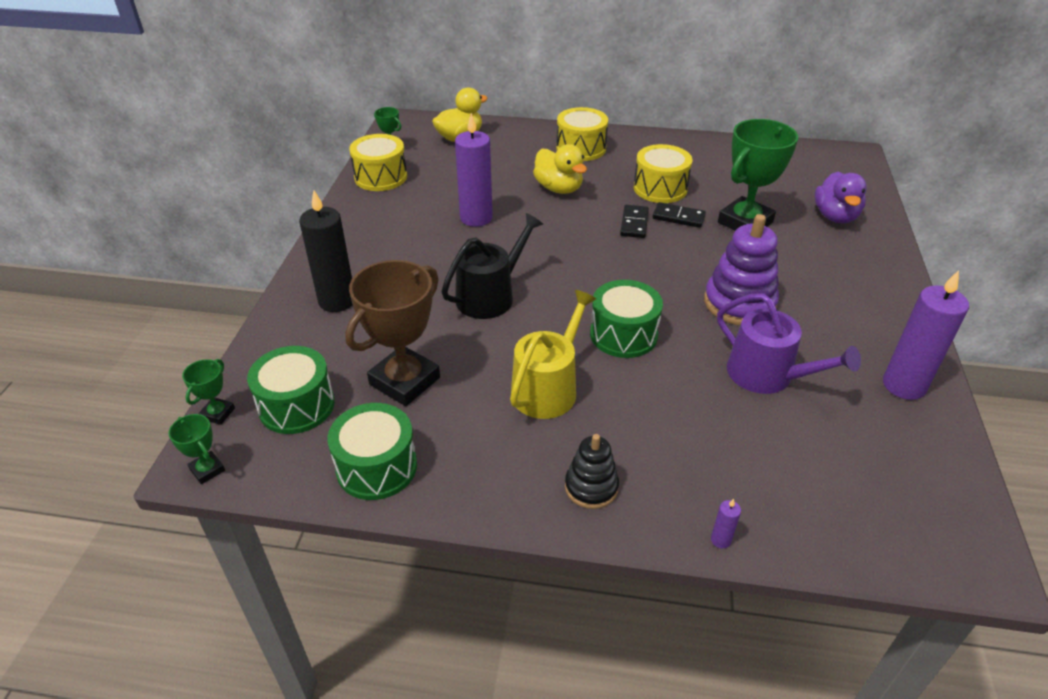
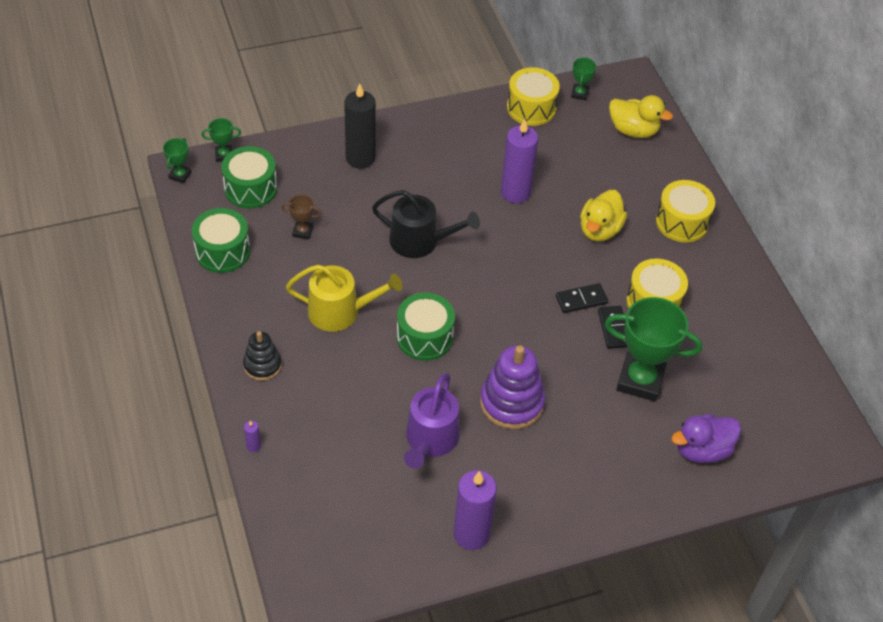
camera: 60 degrees right, 10 degrees up
brown trophy [345,260,440,406] -> brown trophy [281,194,322,239], size x0.46

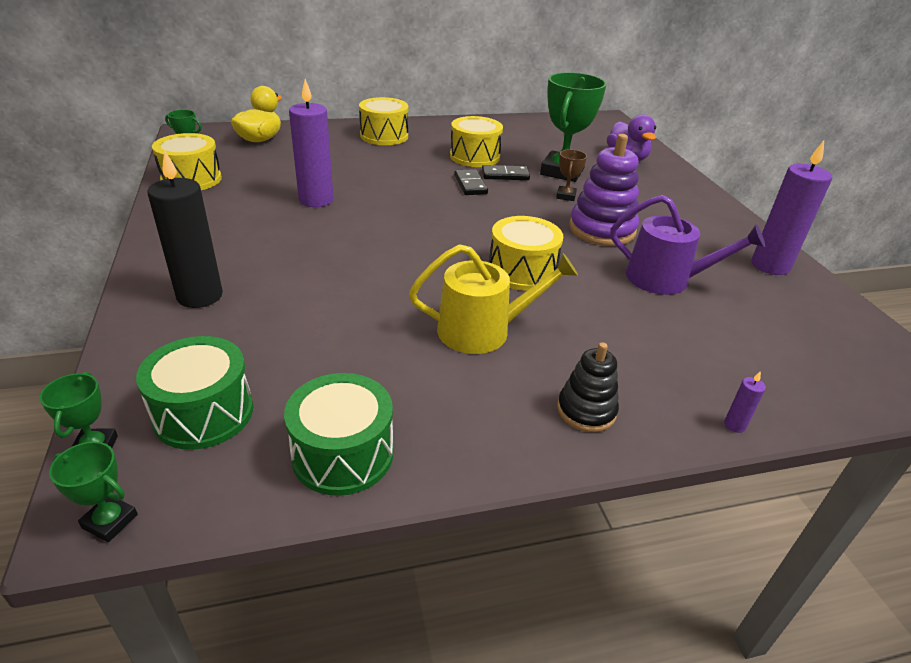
camera: 85 degrees left, 15 degrees down
brown trophy [281,194,322,239] -> brown trophy moved to [556,149,587,201]
yellow watering can [286,265,402,332] -> yellow watering can turned 75 degrees clockwise [409,244,578,354]
black watering can [372,190,480,258] -> none
green drum [397,293,455,361] -> yellow drum [489,216,563,291]
yellow duck [580,190,627,241] -> none

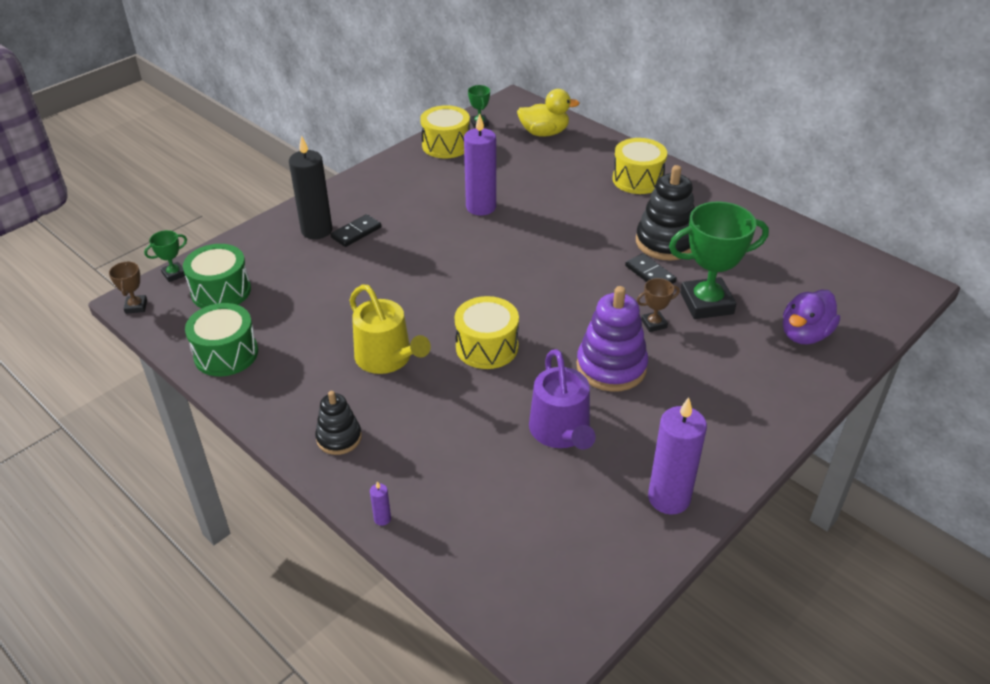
camera: 60 degrees right, 5 degrees up
green trophy [49,441,138,542] -> brown trophy [109,261,147,314]
yellow drum [450,116,503,167] -> black stacking toy [636,165,695,260]
black domino [454,169,488,195] -> black domino moved to [330,214,381,247]

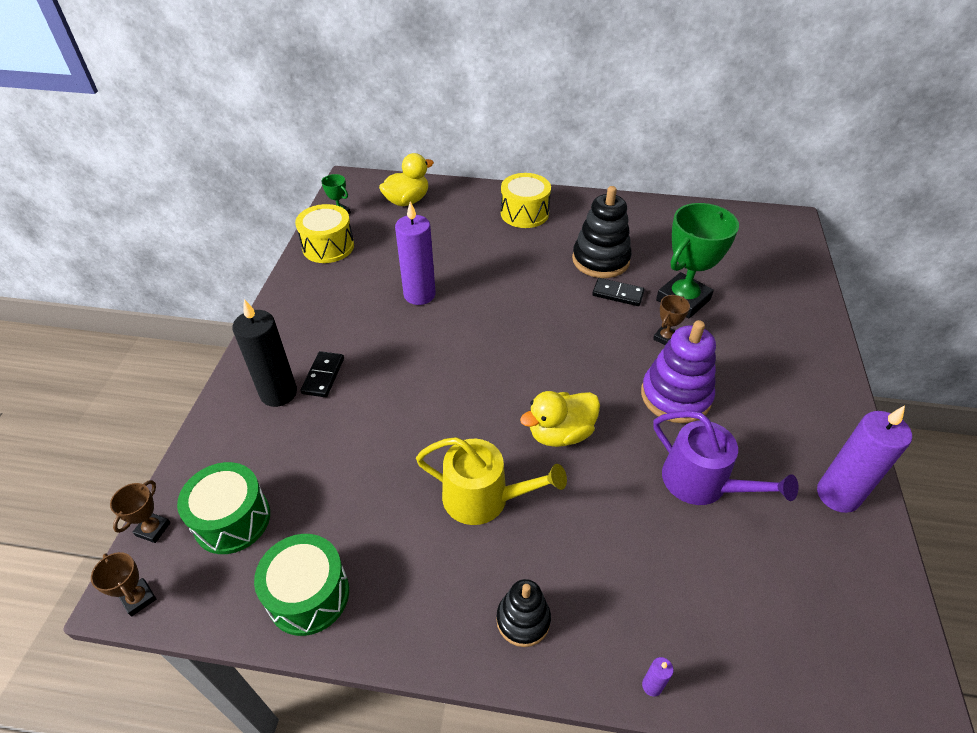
camera: 35 degrees left, 5 degrees up
green trophy [144,230,187,282] -> brown trophy [110,480,171,543]
yellow drum [455,296,519,369] -> yellow duck [520,391,600,447]
purple duck [783,289,840,345] -> none

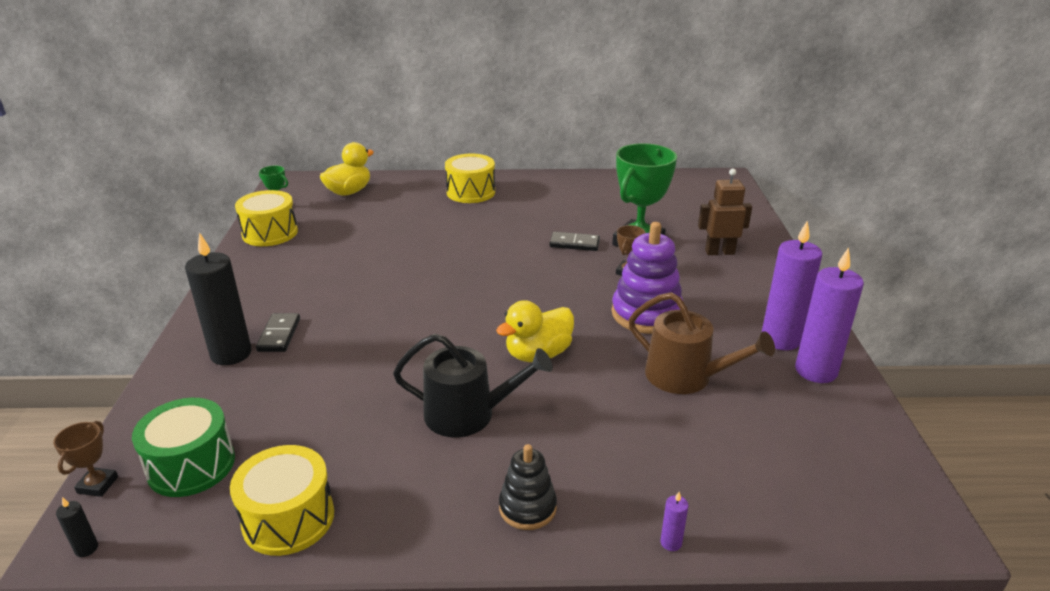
camera: 10 degrees left, 15 degrees down
brown trophy [91,552,156,617] -> black candle [56,497,98,557]
green drum [254,534,349,636] -> yellow drum [230,445,334,556]
purple candle [395,201,436,305] -> purple candle moved to [761,220,822,350]
yellow watering can [416,437,567,525] -> black watering can [393,334,553,437]
black stacking toy [572,186,632,278] -> none
purple watering can [653,411,799,505] -> brown watering can [628,292,775,394]
none -> brown robot [698,169,752,255]

